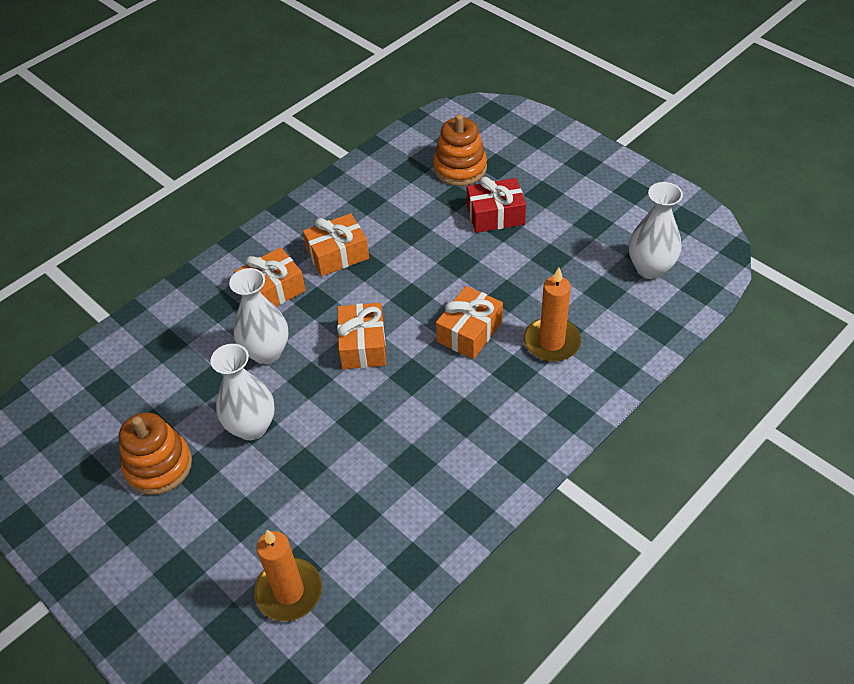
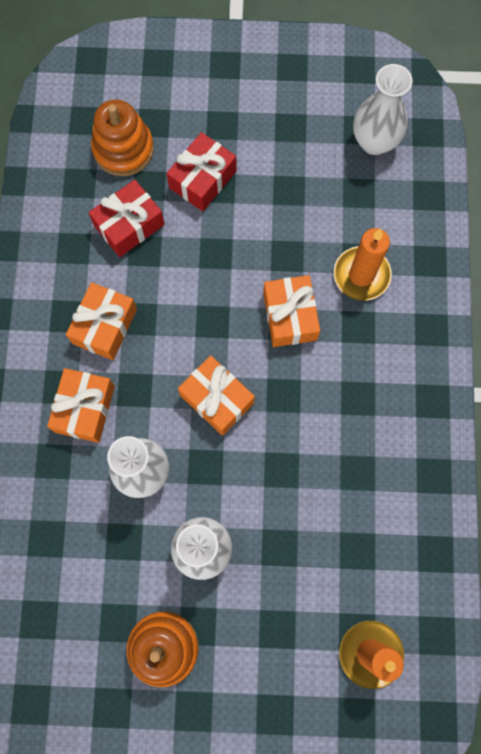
camera: 45 degrees left, 25 degrees up
none -> red gift [89,180,165,257]

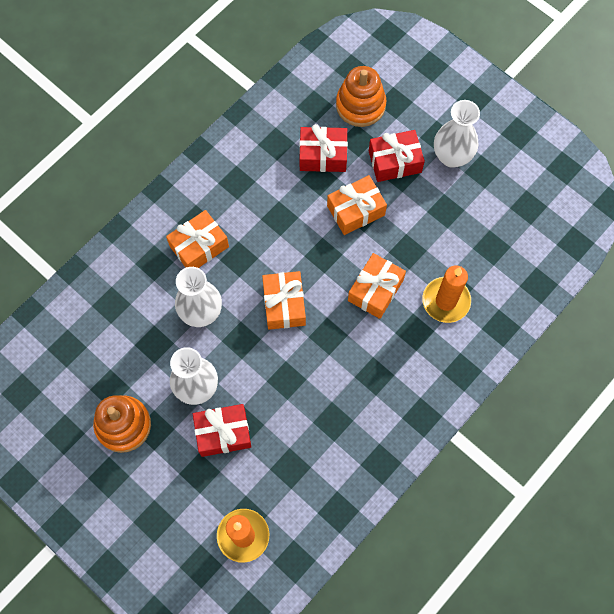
camera: 40 degrees right, 5 degrees down
orange gift [66,282,137,360] -> orange gift moved to [327,175,387,235]
white vase [353,64,413,155] -> white vase moved to [434,100,480,168]
none -> red gift [193,404,251,457]

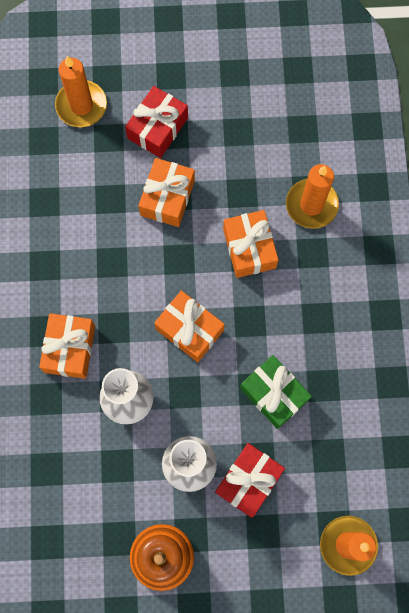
camera: 45 degrees left, 5 degrees up
red gift [299,124,348,172] -> none
orange stacking toy [336,66,386,127] -> orange candle [55,56,107,127]
white vase [434,100,480,168] -> none
none -> green gift [240,355,312,429]

